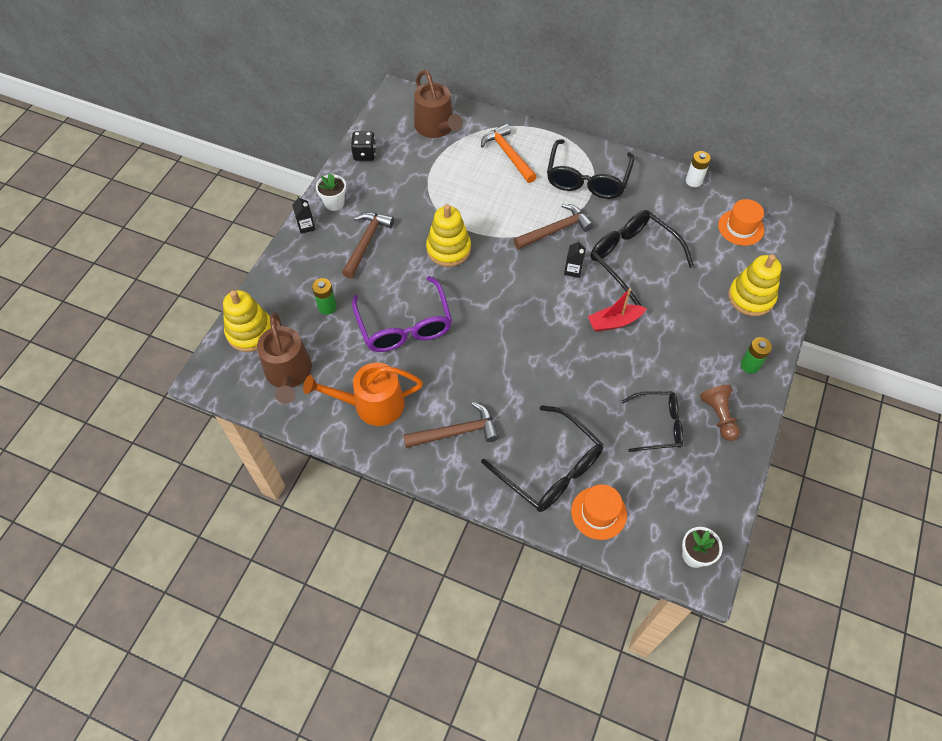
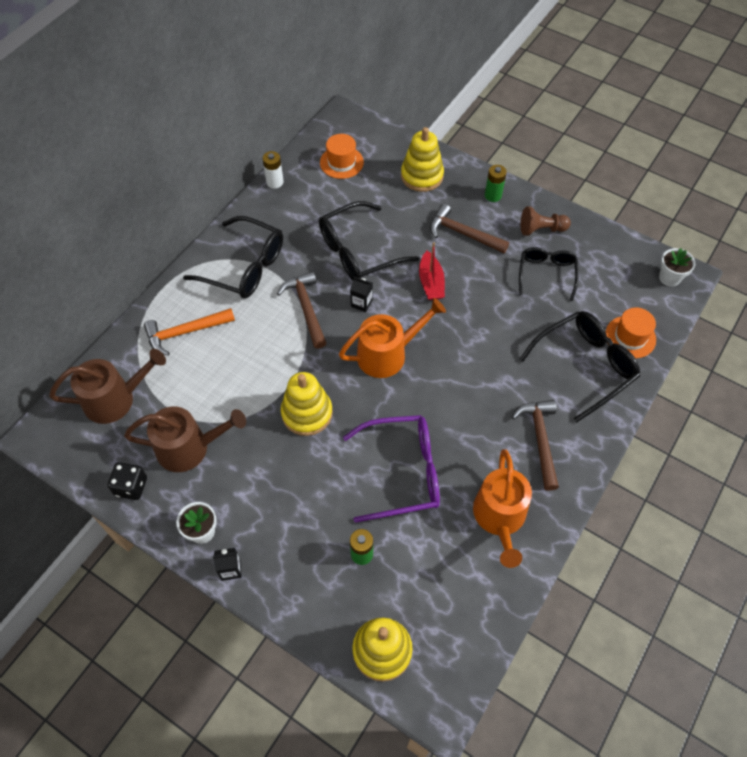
camera: 80 degrees left, 0 degrees up
brown watering can [257,312,312,404] -> brown watering can moved to [124,406,246,472]
brown hammer [342,212,394,278] -> brown hammer moved to [430,204,509,253]
none -> orange watering can [339,298,446,378]

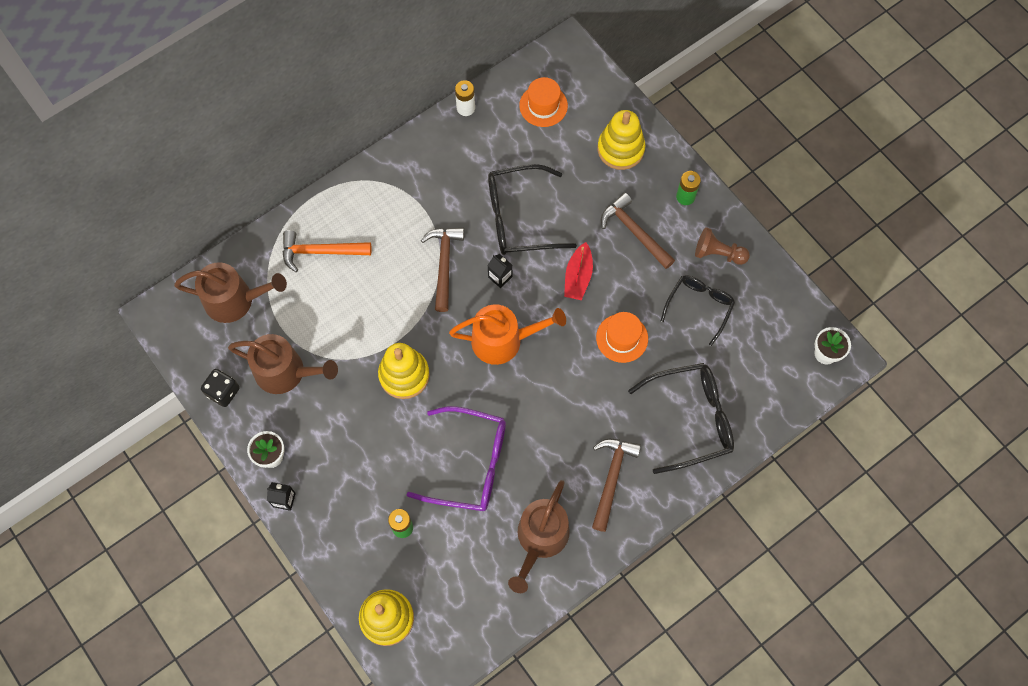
camera: 20 degrees right, 10 degrees up
black glasses [183,216,283,298] -> none
orange watering can [473,449,532,568] -> brown watering can [508,480,570,593]
orange hat [606,307,656,359] -> orange hat moved to [596,312,648,363]

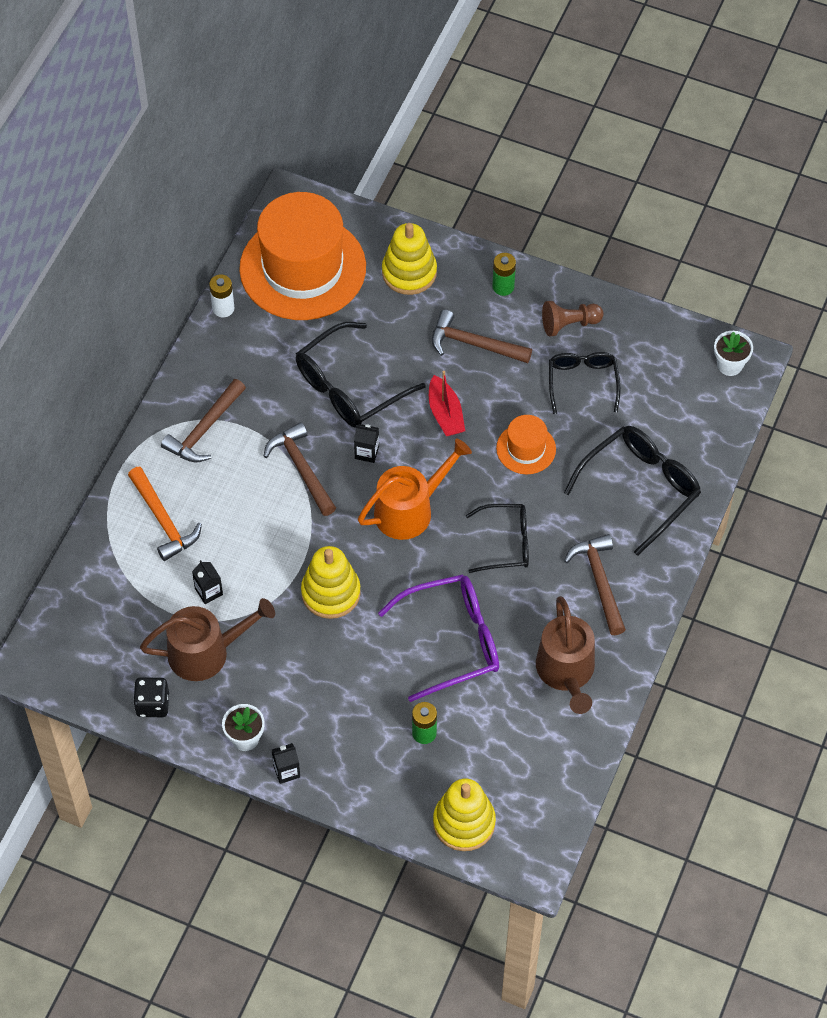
camera: 30 degrees left, 10 degrees down
brown watering can [174,262,287,323] -> none
orange hammer [282,230,372,272] -> orange hammer turned 90 degrees counterclockwise [128,467,202,561]
orange hat [519,77,568,127] -> orange hat [239,192,366,320], size x2.21
none -> brown hammer [161,379,246,462]
none -> black carton [192,560,223,604]
none -> black glasses [466,504,529,573]

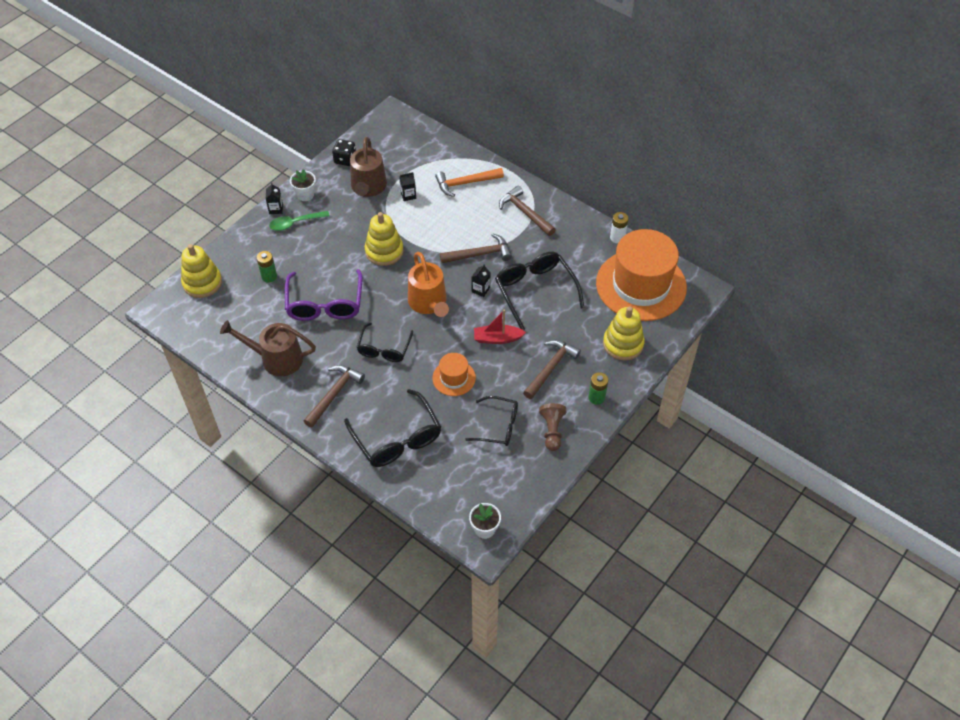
camera: 105 degrees right, 5 degrees down
brown hammer [564,534,626,635] -> brown hammer turned 60 degrees counterclockwise [304,365,365,428]
none -> green spoon [269,211,330,231]

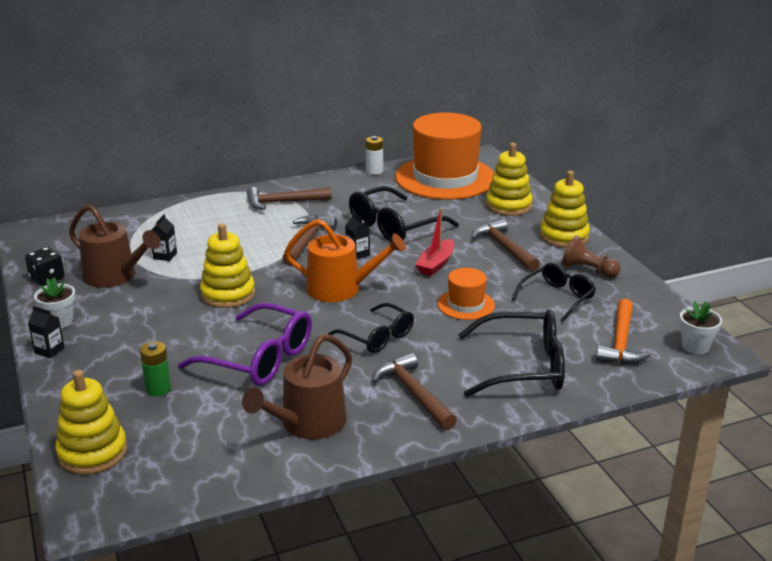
camera: 60 degrees left, 25 degrees down
green spoon [269,211,330,231] -> none
orange hammer [435,168,504,197] -> orange hammer moved to [596,299,651,364]
black glasses [495,252,585,330] -> black glasses turned 45 degrees counterclockwise [349,186,459,242]
green battery [588,372,608,405] -> yellow stacking toy [540,171,590,248]

